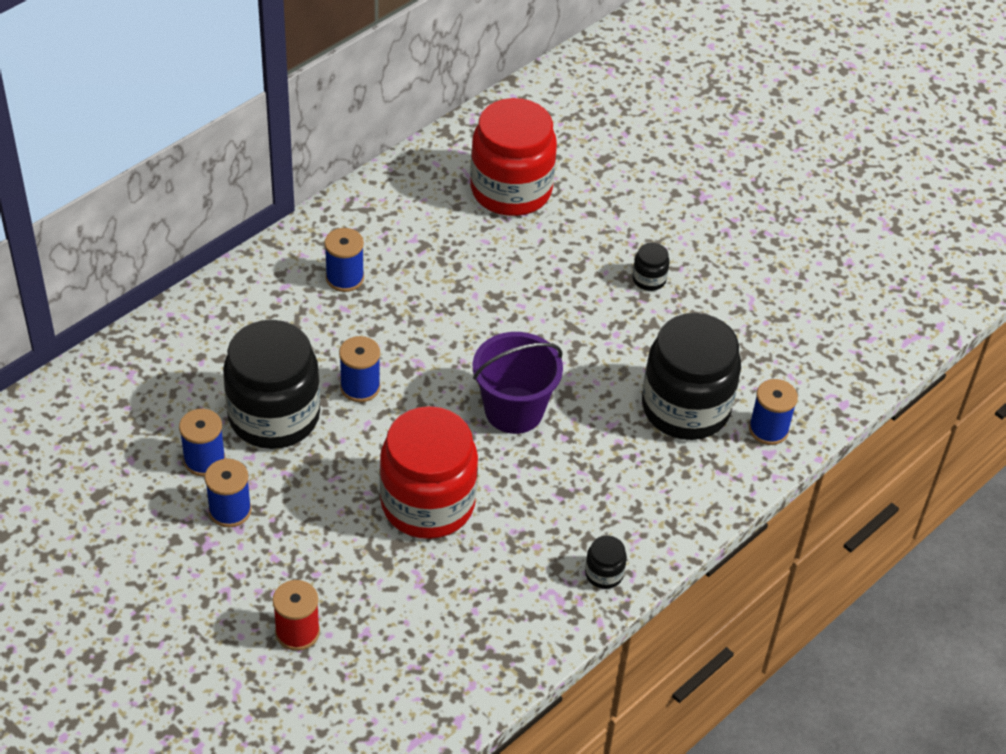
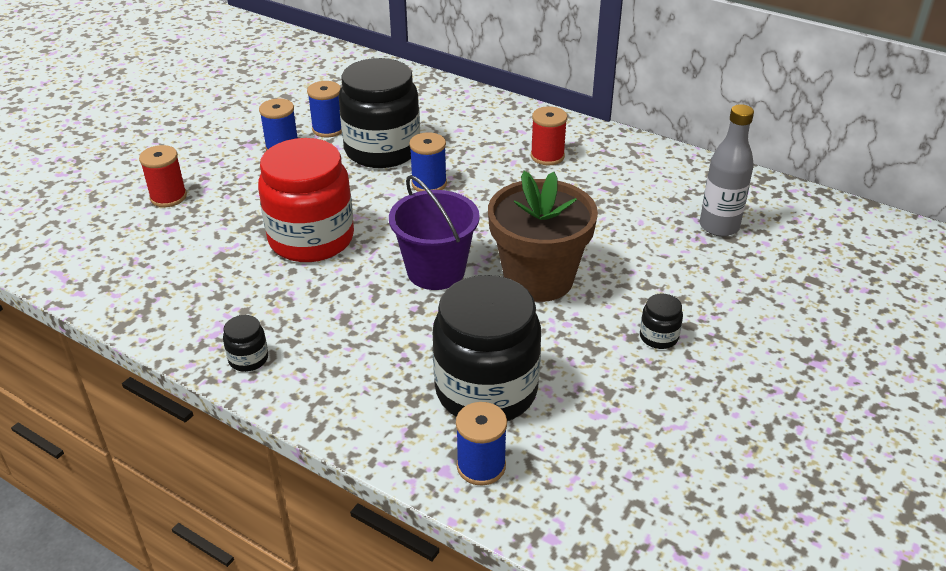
camera: 80 degrees right, 10 degrees down
blue spool [324,228,364,292] -> red spool [531,106,567,165]
red jar [470,98,557,216] -> grey bottle [700,104,754,236]
none -> brown flower pot [488,171,598,302]

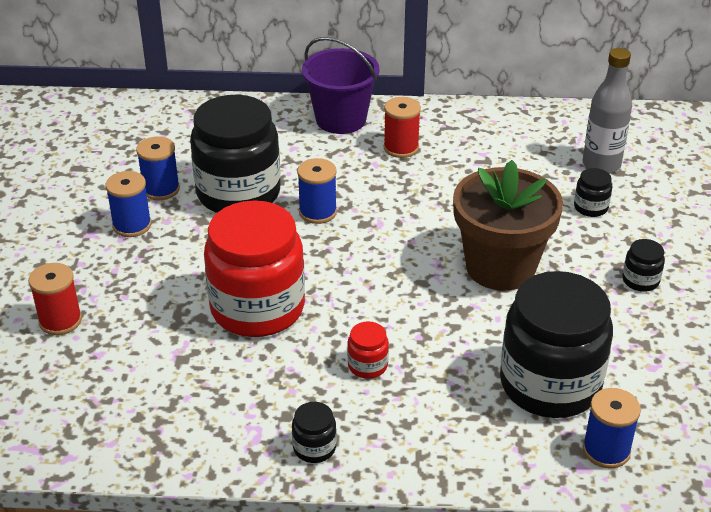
camera: 30 degrees left, 0 degrees up
purple bucket [389,175,480,290] -> purple bucket moved to [302,37,379,134]
none -> red jar [347,321,389,379]
none -> black jar [574,168,612,217]

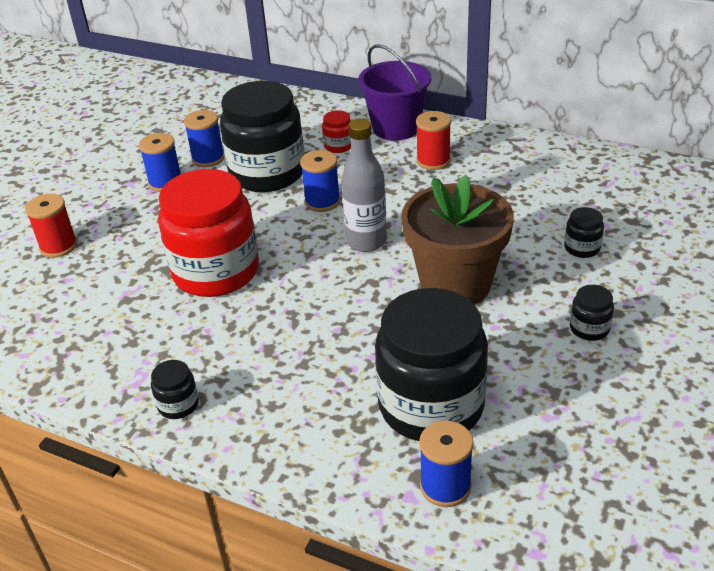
camera: 25 degrees right, 0 degrees up
red jar [347,321,389,379] -> red jar moved to [322,110,351,153]
grey bottle [582,48,632,174] -> grey bottle moved to [342,118,387,252]

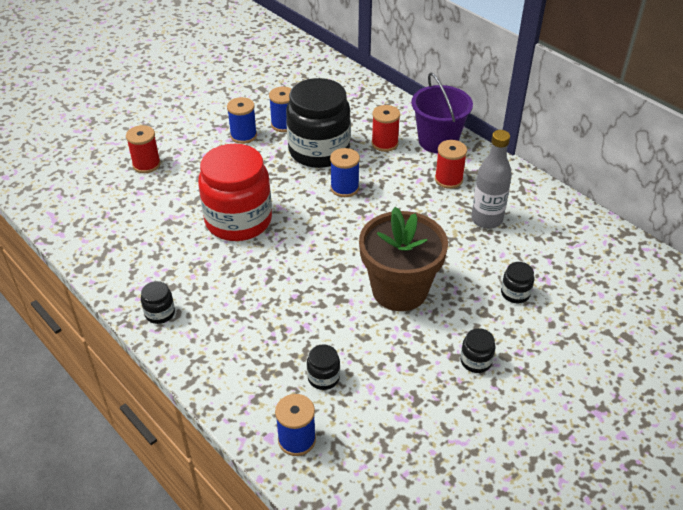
camera: 20 degrees right, 5 degrees up
red jar [322,110,351,153] -> red spool [371,105,400,152]
grey bottle [342,118,387,252] -> grey bottle moved to [471,130,512,229]
black jar [375,288,488,441] -> black jar [307,344,340,390], size x0.40

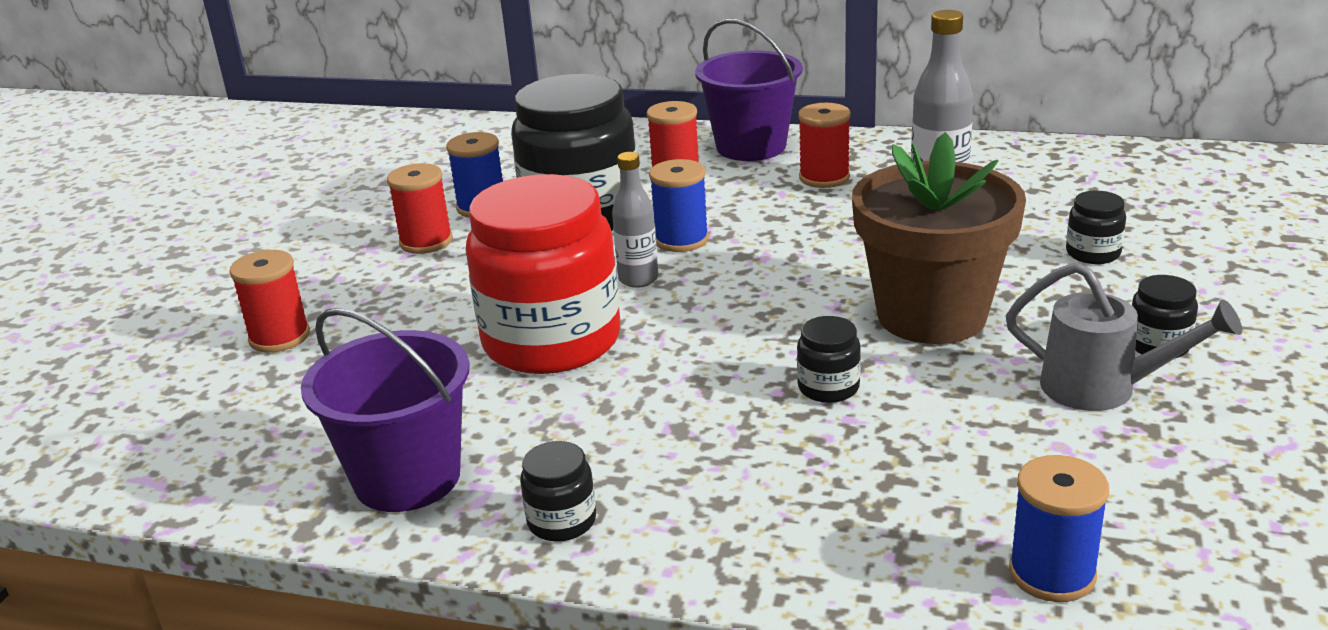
camera: 30 degrees left, 15 degrees down
blue spool [227,97,257,144] -> red spool [387,163,453,254]
black jar [307,344,340,390] -> black jar moved to [797,316,861,403]
none -> purple bucket [301,308,470,512]
none -> grey bottle [612,152,658,288]
none -> grey watering can [1006,262,1242,411]

